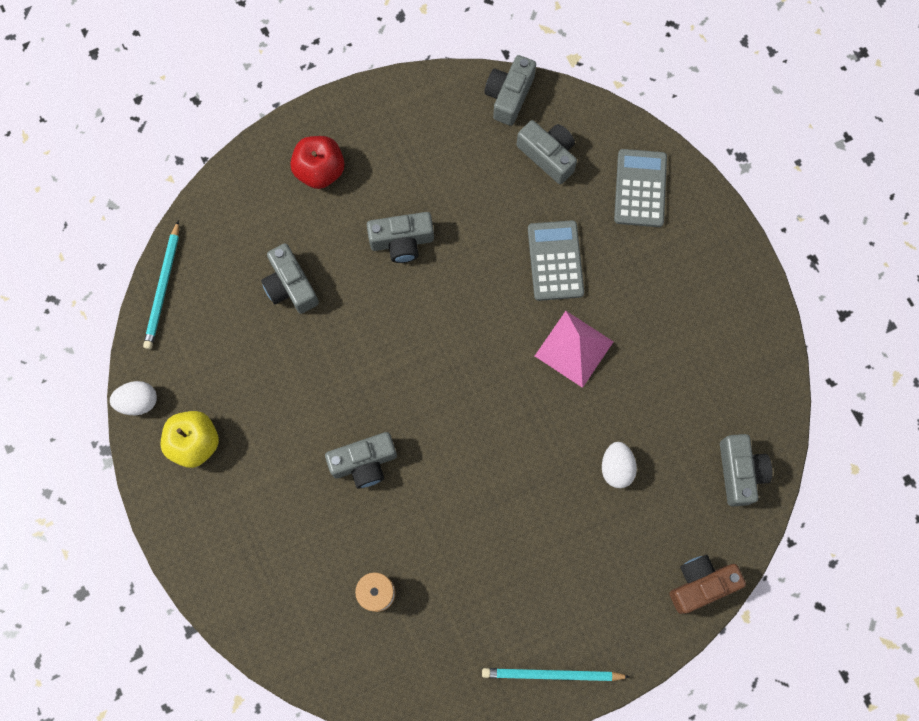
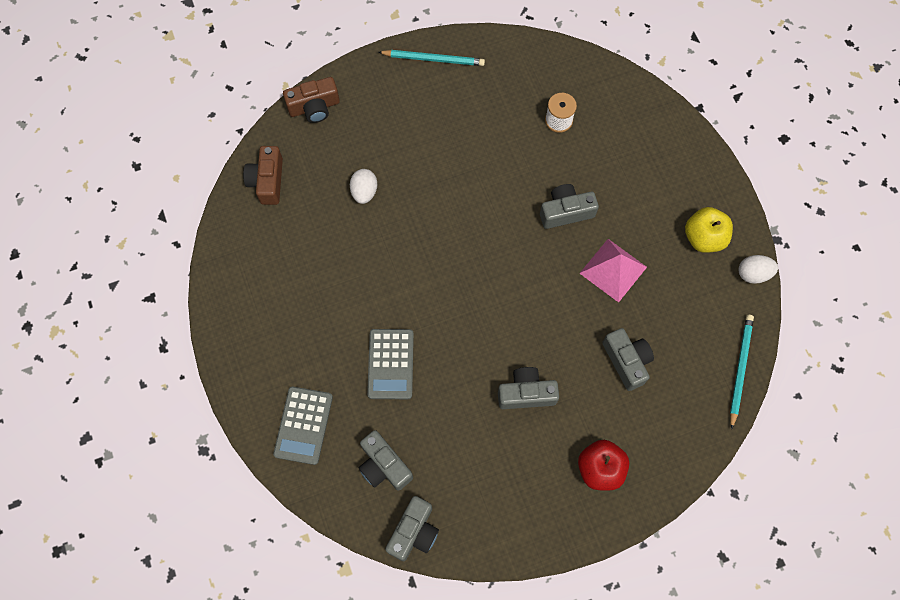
camera: 175 degrees left, 5 degrees down
pink pyramid [535,311,614,388] -> pink pyramid moved to [579,239,647,303]
grey camera [720,434,772,506] -> brown camera [243,146,283,205]

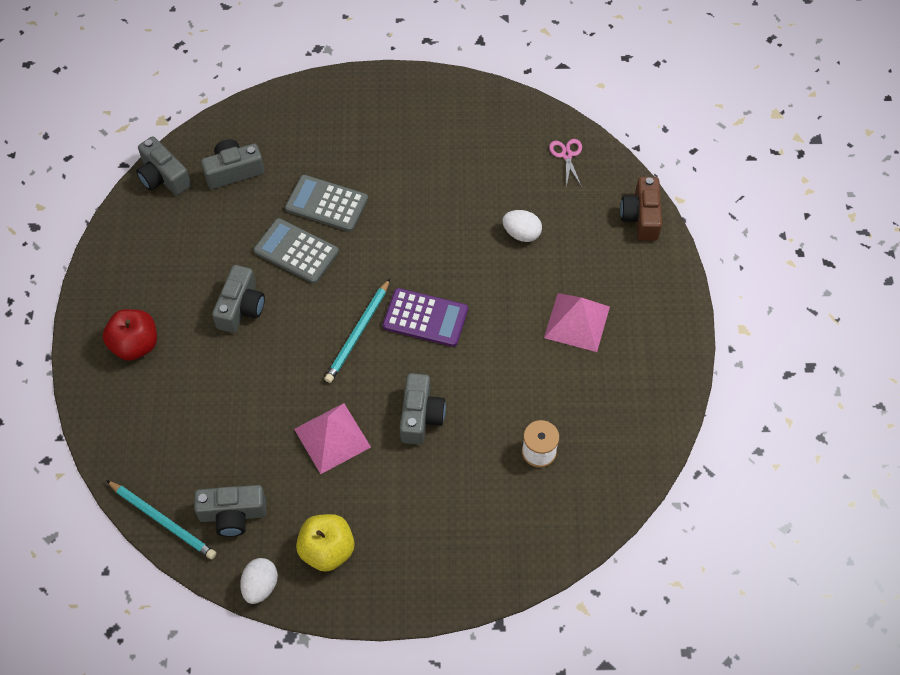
camera: 110 degrees right, 10 degrees down
brown camera [243,146,283,205] -> pink scissors [549,139,582,188]
grey calculator [273,387,333,465] -> grey calculator moved to [253,218,339,284]
turquoise pencil [378,50,485,66] -> turquoise pencil moved to [324,279,390,383]
grey camera [602,328,654,391] -> grey camera moved to [194,485,266,537]
none -> purple calculator [383,288,468,347]
none -> pink pyramid [544,293,610,352]

